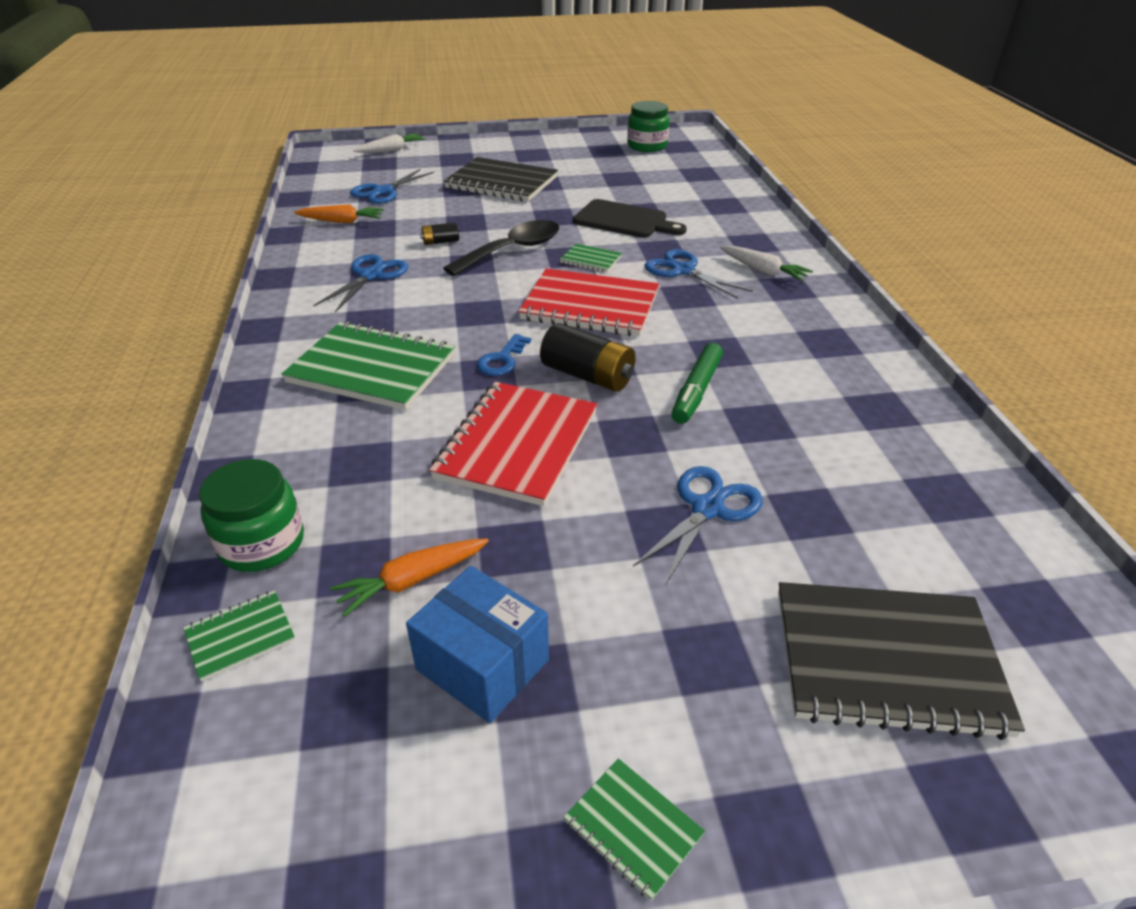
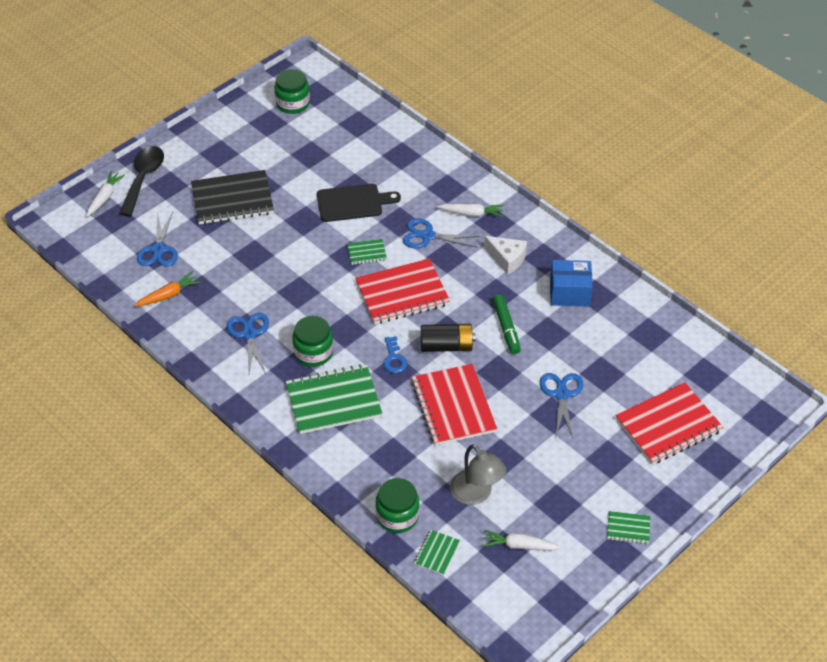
camera: 35 degrees left, 10 degrees up
orange carrot [330,538,489,617] -> grey lamp [450,444,507,505]
blue box [406,566,549,723] -> blue box moved to [550,260,593,307]
black battery [420,222,459,245] -> none
black spoon [443,220,559,276] -> black spoon moved to [119,146,164,216]
black notebook [778,582,1025,740] -> red notebook [615,382,723,465]
none -> green jar [292,316,333,367]
none -> white carrot [482,530,562,551]
none -> white cheese [484,236,527,275]

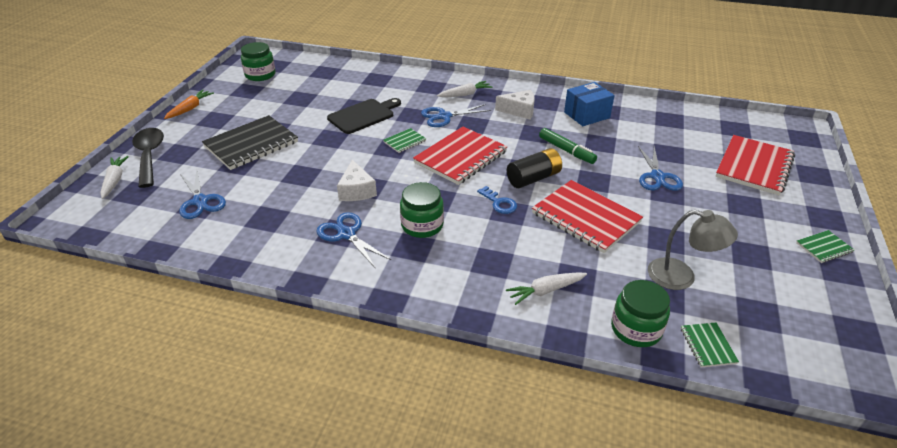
camera: 30 degrees left, 10 degrees down
orange carrot [134,272,200,306] -> orange carrot moved to [164,90,214,119]
green notebook [286,364,382,434] -> none
white carrot [482,530,562,551] -> white carrot moved to [506,272,587,305]
blue scissors [540,373,583,440] -> blue scissors turned 150 degrees counterclockwise [638,146,683,191]
none -> white cheese [337,160,377,201]

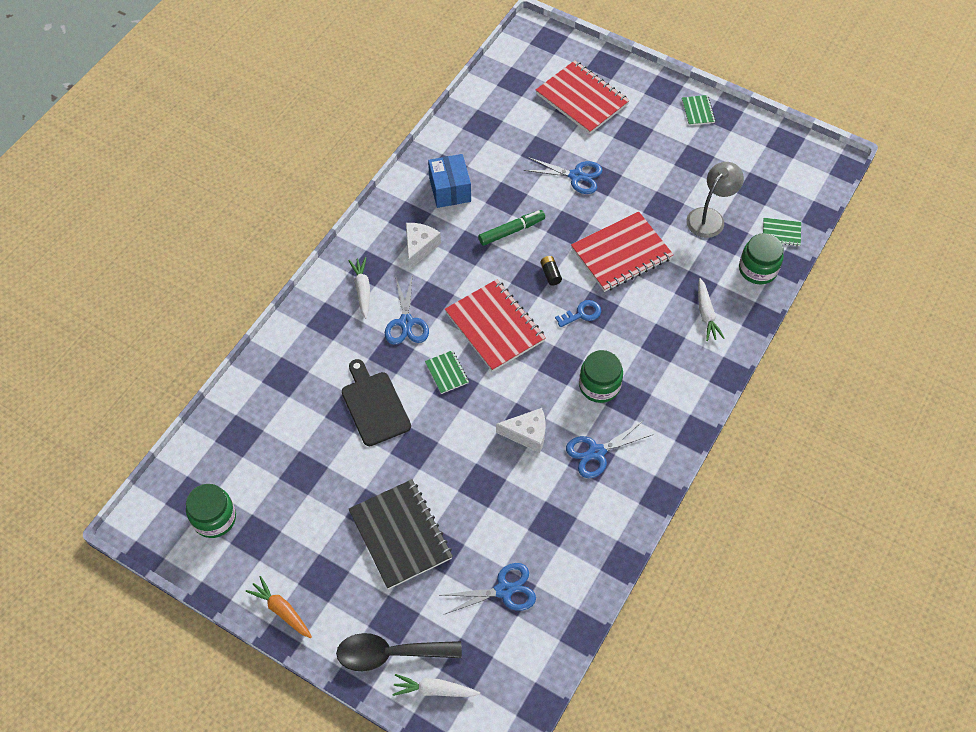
camera: 75 degrees left, 20 degrees up
black battery [507,148,562,188] -> black battery [540,256,562,286], size x0.53

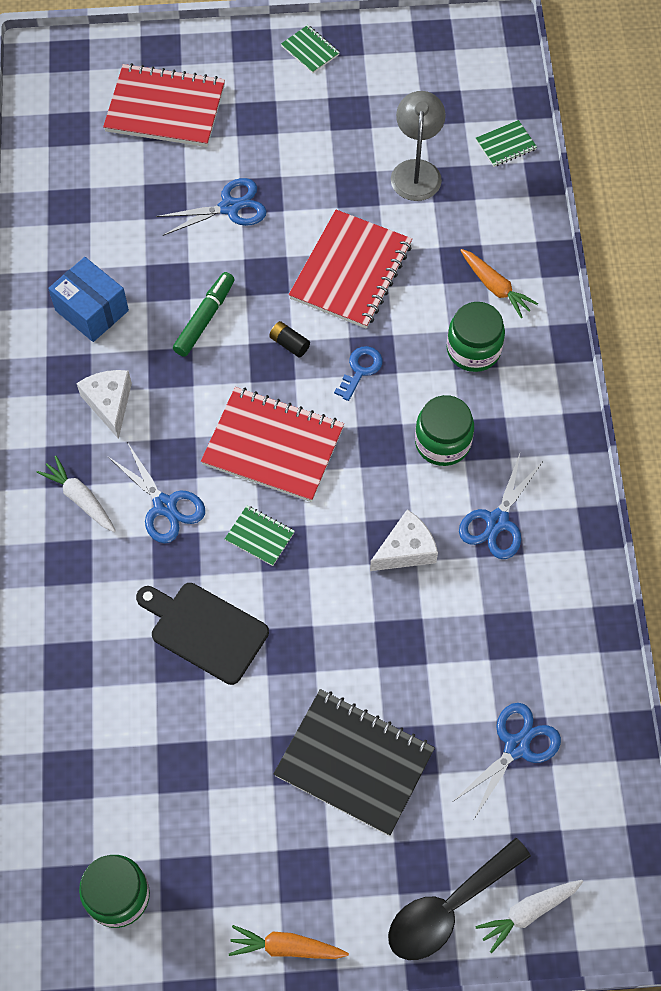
camera: 35 degrees left, 5 degrees up
white carrot [698,278,725,341] -> orange carrot [460,249,538,318]
green jar [739,233,784,284] -> green jar moved to [447,302,505,372]

